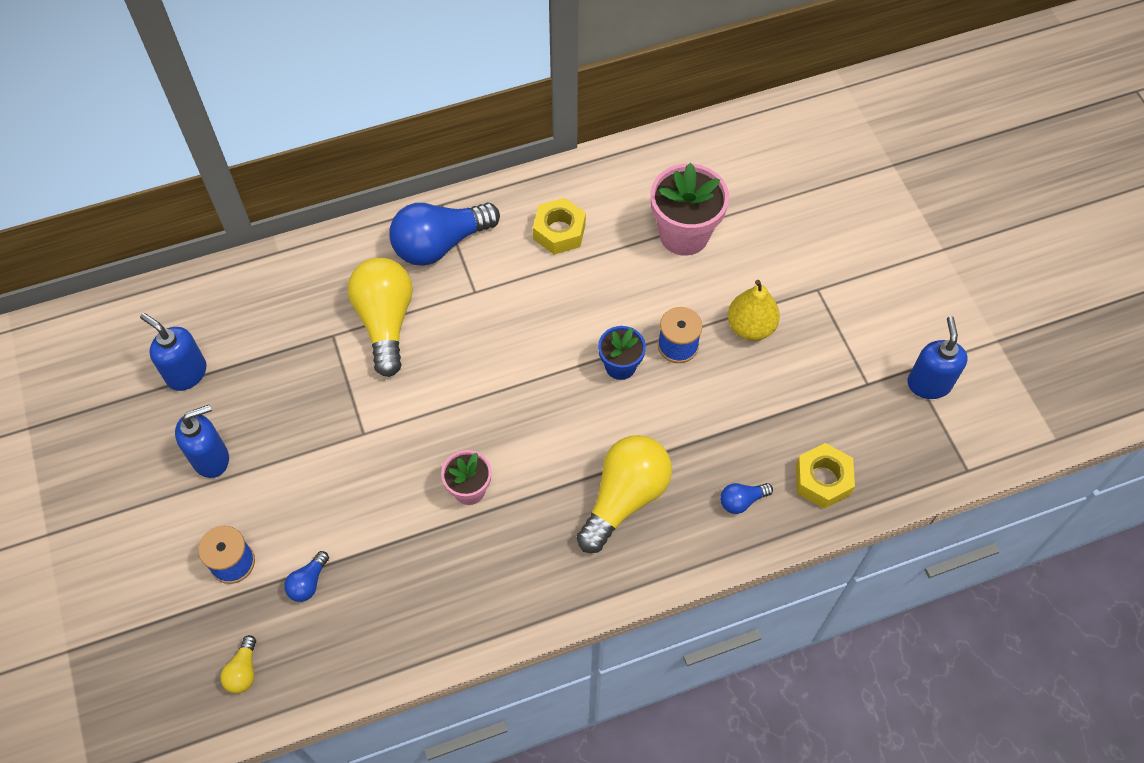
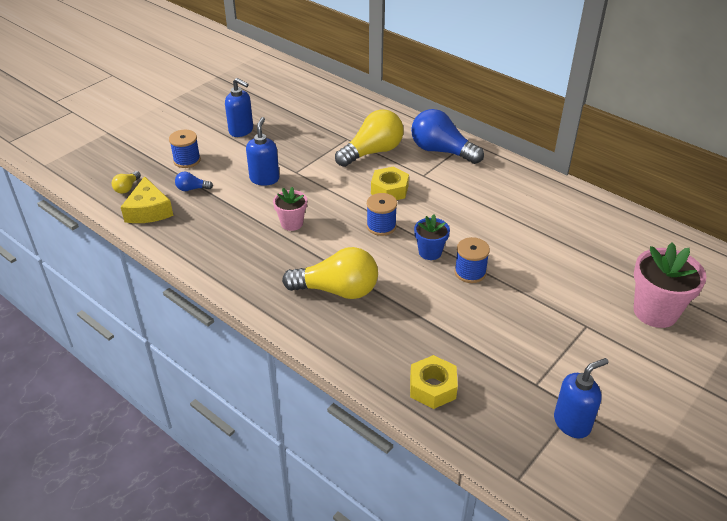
camera: 60 degrees right, 20 degrees down
blue soap dispenser [140,313,207,391] -> blue soap dispenser moved to [246,117,279,186]
yellow light bulb [220,635,256,694] -> yellow light bulb turned 45 degrees counterclockwise [112,171,141,194]
yellow nut [533,198,586,255] -> yellow nut moved to [371,166,409,200]
pink flower pot [651,163,729,256] -> pink flower pot moved to [634,243,706,328]
blue light bulb [720,483,773,514] -> none
yellow pear [728,280,780,341] -> none
none -> yellow cheese [121,176,173,223]
none -> blue spool [367,193,397,236]

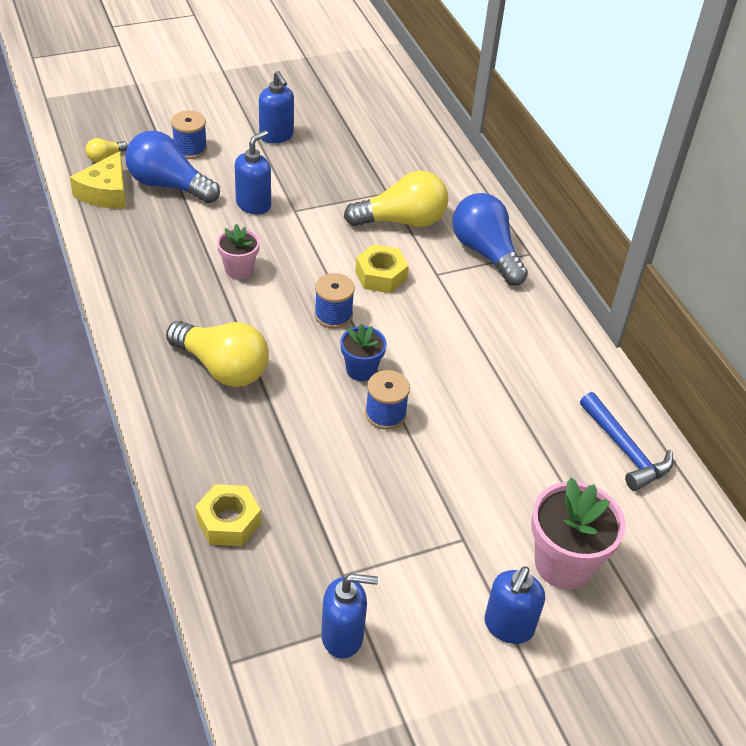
camera: 25 degrees right, 5 degrees up
blue light bulb [175,171,213,191] -> blue light bulb [125,131,220,203], size x2.25
none -> blue soap dispenser [484,566,545,644]
none -> blue hammer [580,392,673,491]

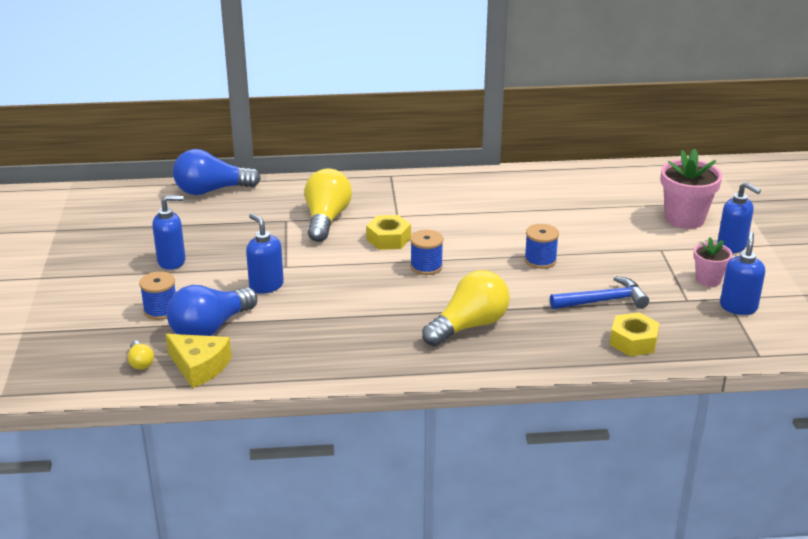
camera: 70 degrees left, 15 degrees down
pink flower pot [217,224,260,279] -> pink flower pot moved to [693,237,732,287]
blue flower pot [340,324,387,381] -> none
blue light bulb [452,193,528,286] -> blue light bulb moved to [173,149,261,195]
blue hammer [580,392,673,491] -> blue hammer moved to [550,276,649,309]

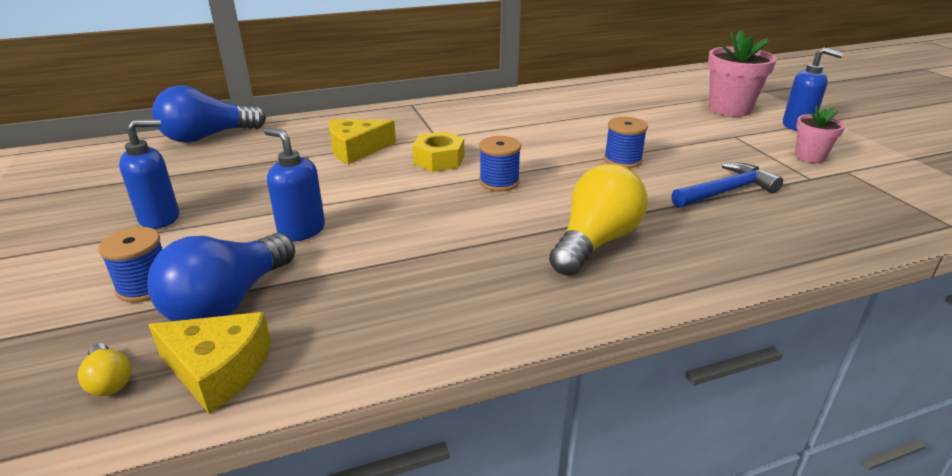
camera: 15 degrees left, 0 degrees up
yellow light bulb [304,168,352,242] -> yellow cheese [329,119,396,164]
yellow nut [610,312,660,356] -> none
blue soap dispenser [720,231,765,315] -> none

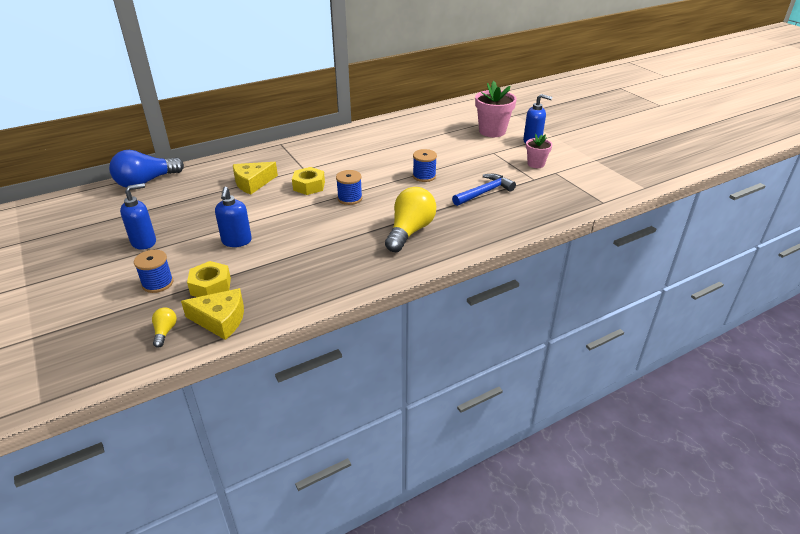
camera: 10 degrees left, 5 degrees up
yellow light bulb [78,343,131,396] -> yellow light bulb turned 135 degrees counterclockwise [152,307,177,348]
blue light bulb [147,233,295,321] -> yellow nut [187,261,231,297]
blue soap dispenser [264,128,325,242] -> blue soap dispenser turned 120 degrees counterclockwise [215,187,252,247]

